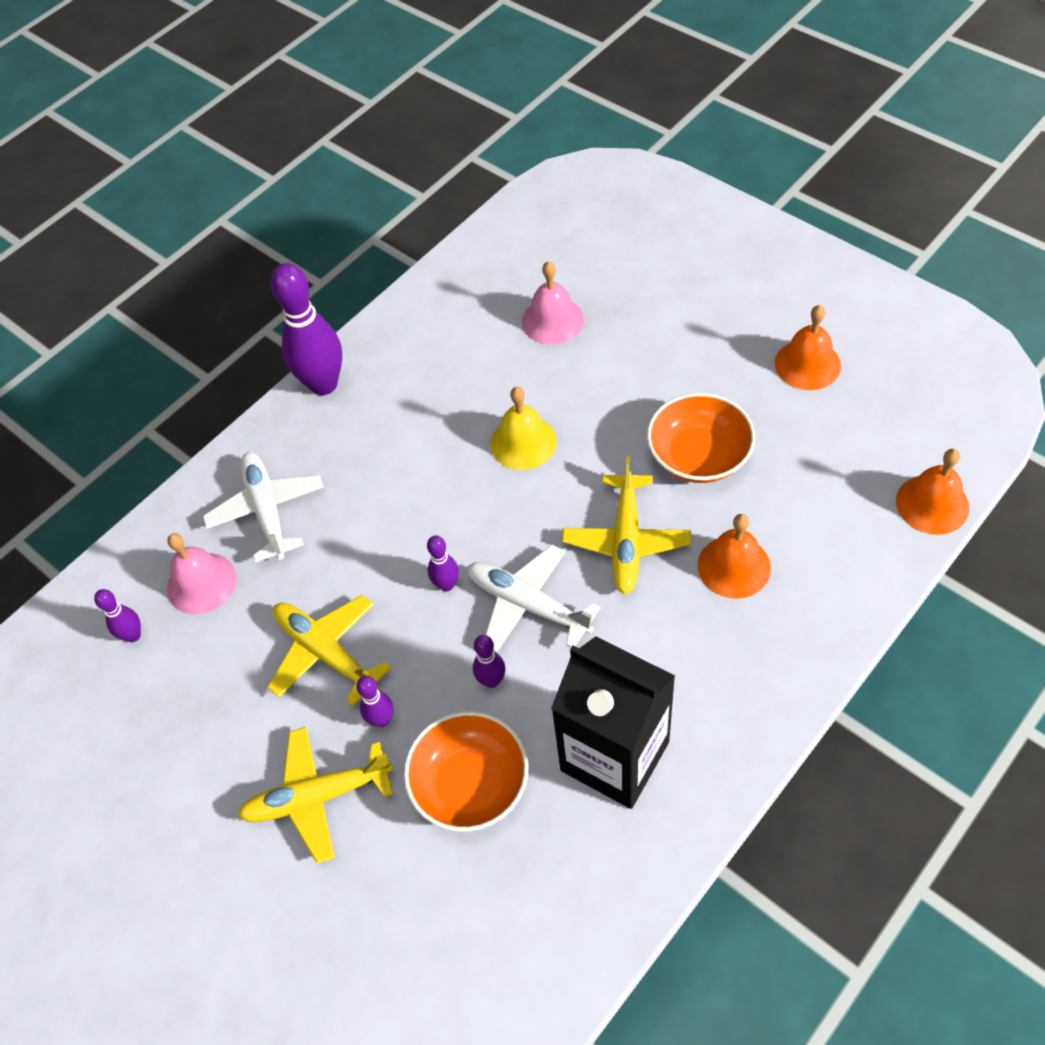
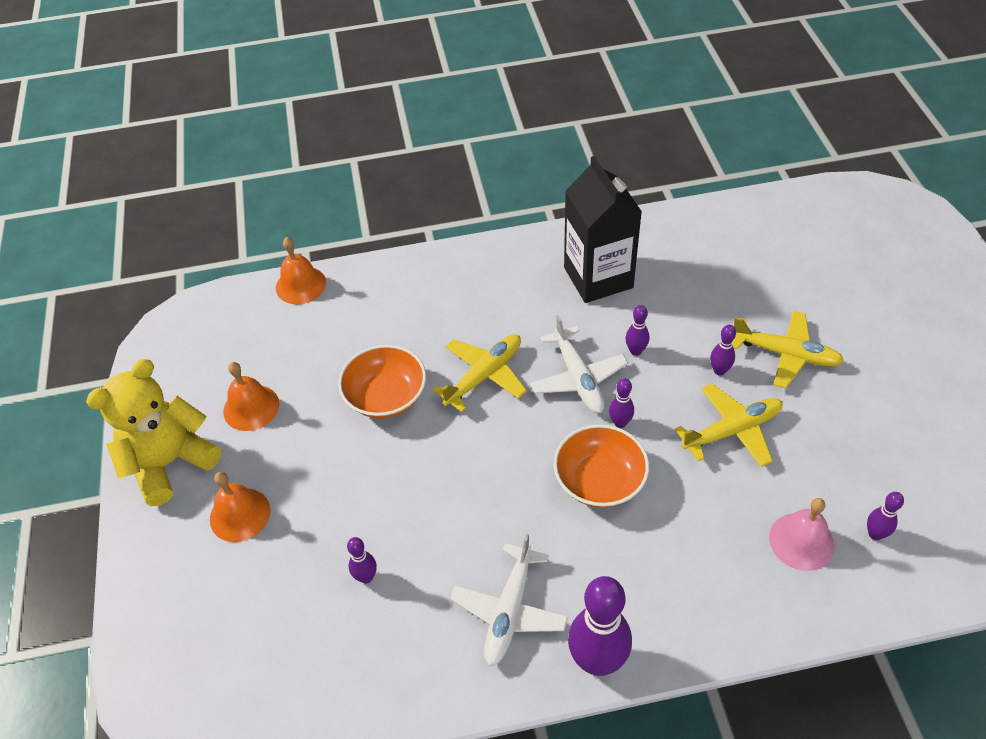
camera: 145 degrees left, 5 degrees down
white plane [203,452,324,562] -> white plane moved to [450,533,568,666]
yellow plane [268,595,391,706] -> yellow plane turned 105 degrees counterclockwise [675,384,783,467]
orange bowl [404,711,528,831] -> orange bowl moved to [554,424,649,508]
yellow bell [490,387,557,470] -> none
pink bell [522,261,584,345] -> purple bowling pin [347,537,377,584]
orange bell [698,514,771,599] -> orange bell moved to [210,472,270,542]
none -> yellow teddy bear [86,359,221,506]

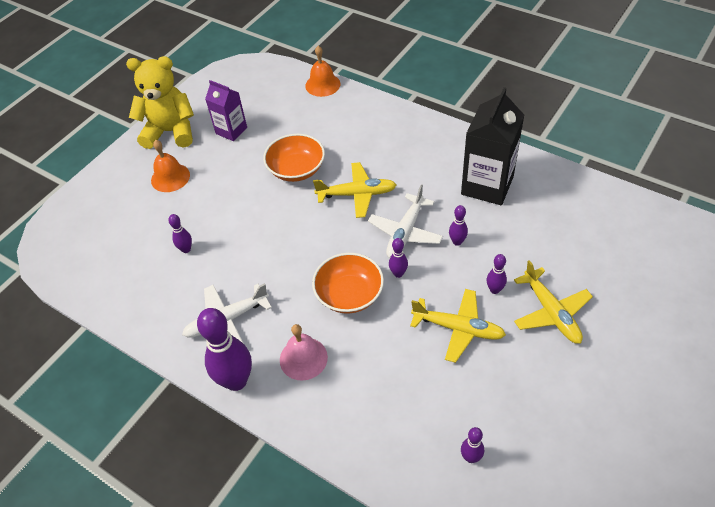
camera: 45 degrees right, 0 degrees up
orange bell [223,362,279,431] -> purple carton [205,80,247,141]
pink bell [769,498,835,571] -> pink bell moved to [280,324,328,381]

